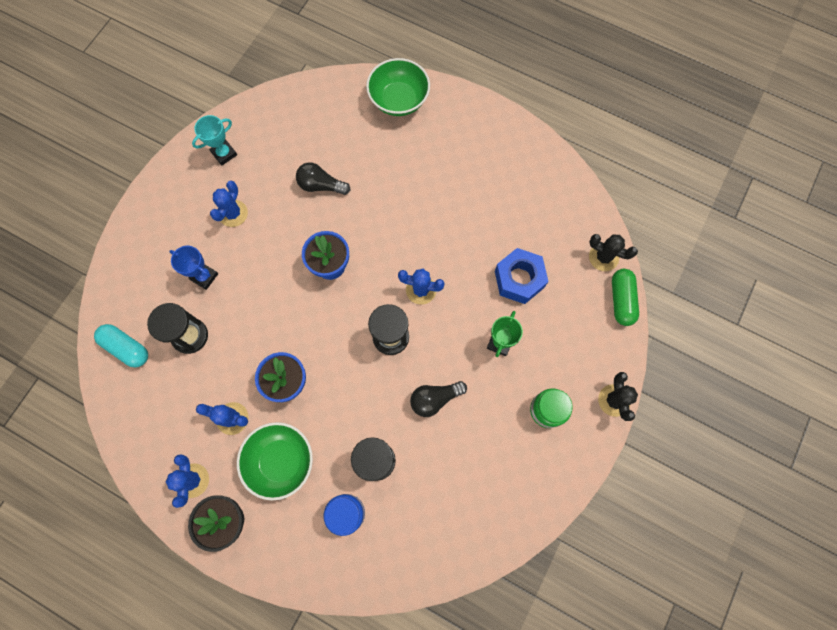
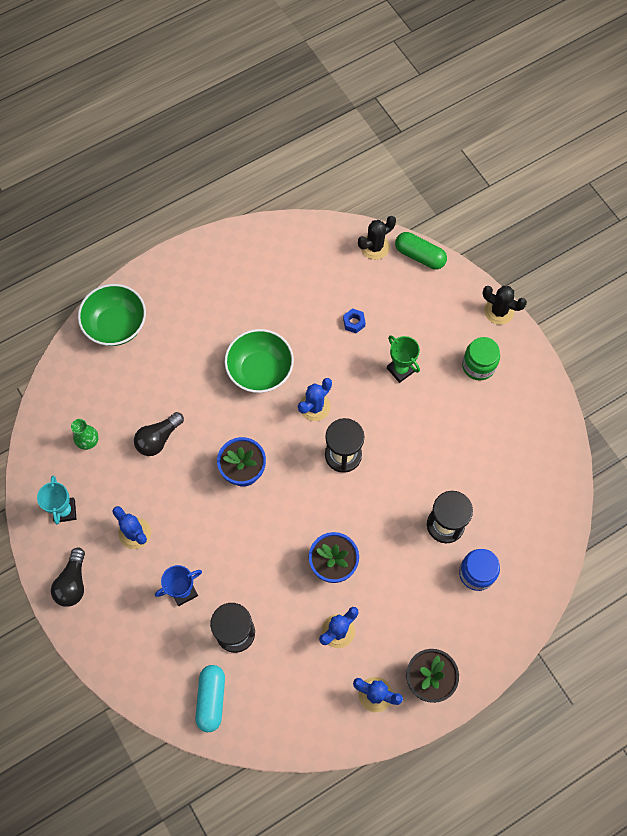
camera: 60 degrees left, 5 degrees down
turquoise capsule [94,324,148,367] -> turquoise capsule turned 60 degrees counterclockwise [195,665,225,732]
green bowl [237,422,313,501] -> green bowl moved to [224,329,294,393]
black light bulb [410,381,467,417] -> black light bulb moved to [51,547,85,607]
blue nut [495,248,549,304] -> blue nut [343,308,366,333], size x0.45
none -> green vase [71,419,99,450]

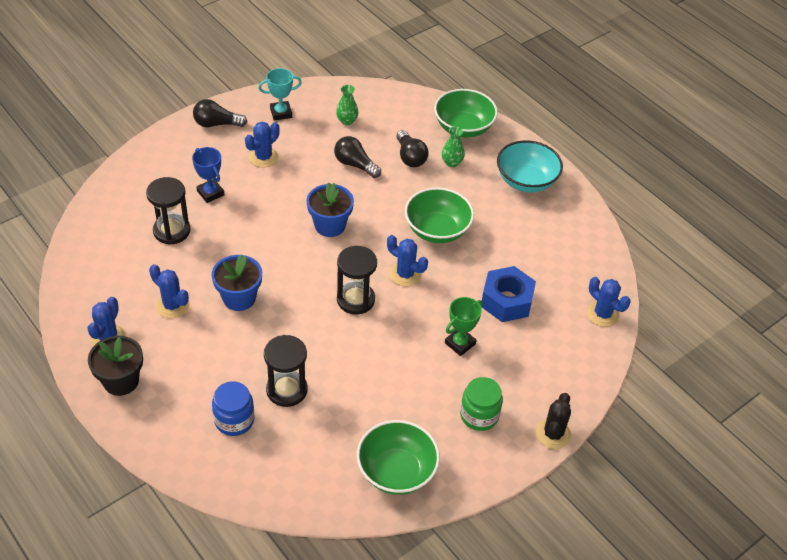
camera: 80 degrees right, 20 degrees down
turquoise capsule [195,665,225,732] -> none
blue nut [343,308,366,333] -> blue nut [482,266,536,322], size x2.21
black cactus [358,216,396,260] -> blue cactus [587,277,631,327]
green capsule [395,232,447,269] -> none
none -> green bowl [357,420,440,495]
none -> black light bulb [396,130,429,167]
none -> green vase [442,127,465,167]
none -> turquoise bowl [497,140,563,193]

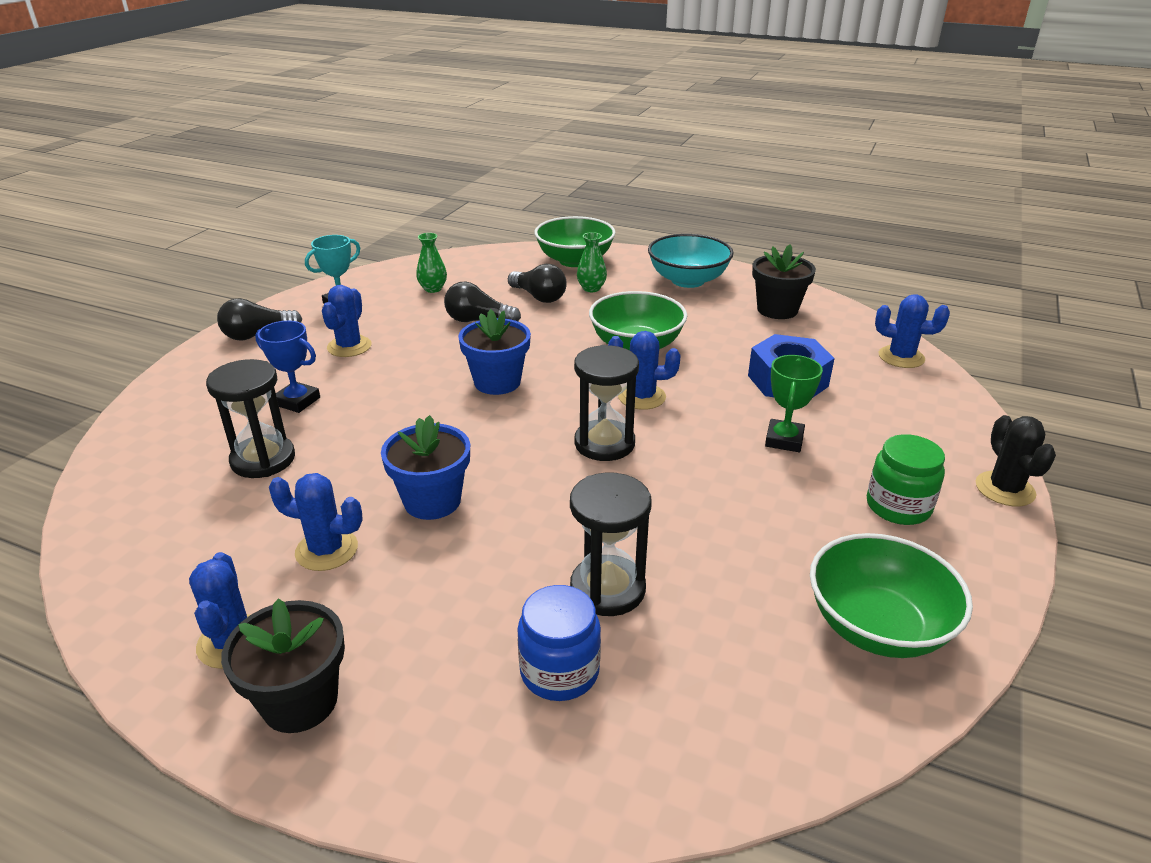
camera: 25 degrees left, 15 degrees down
none -> black flower pot [752,245,816,319]

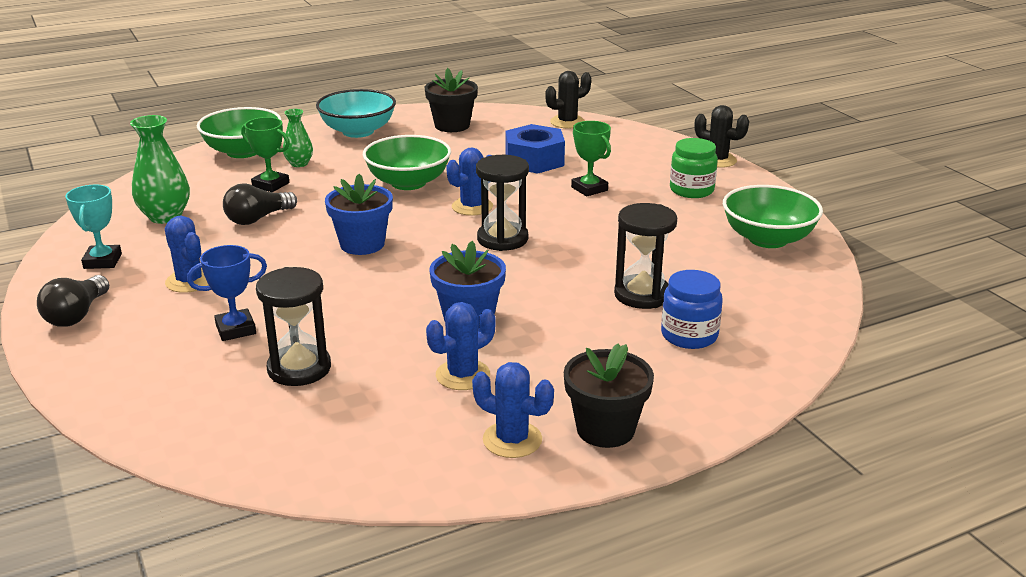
camera: 50 degrees left, 5 degrees down
green vase [416,233,447,293] -> green vase [130,115,190,224], size x1.67
black light bulb [508,264,567,303] -> green trophy [241,117,290,192]
blue cactus [875,295,950,368] -> black cactus [545,71,591,128]

